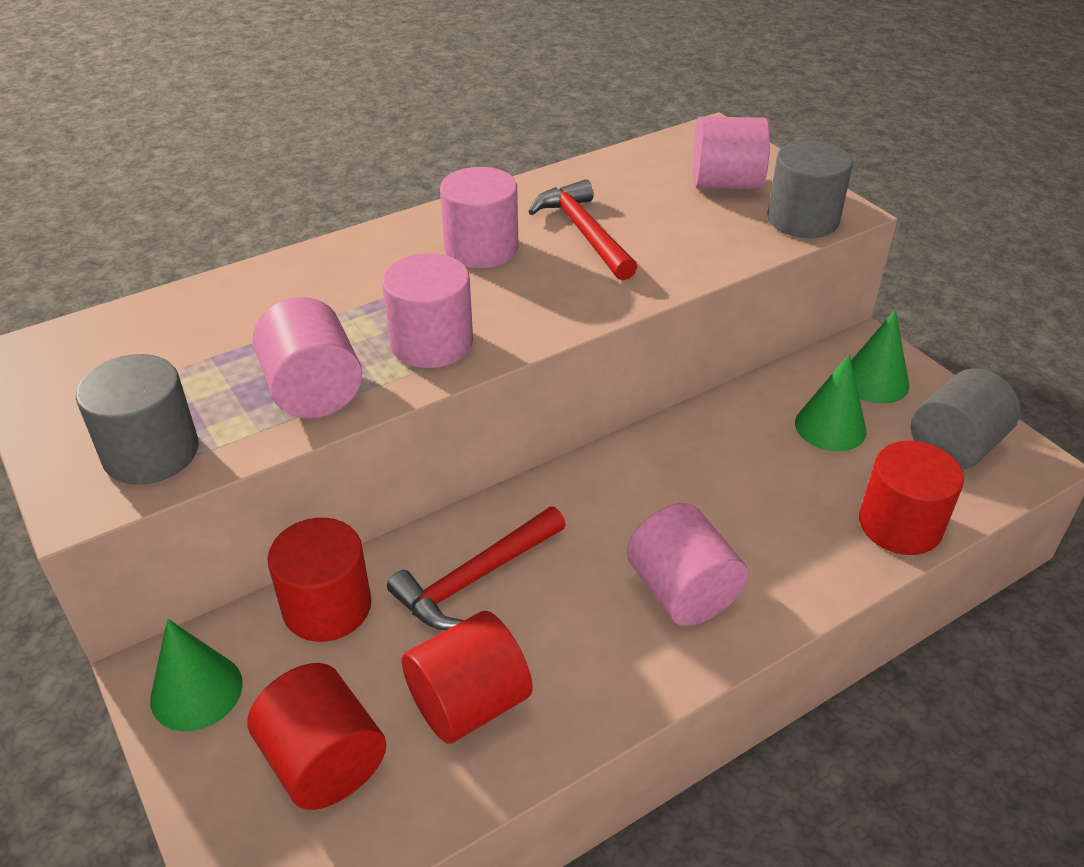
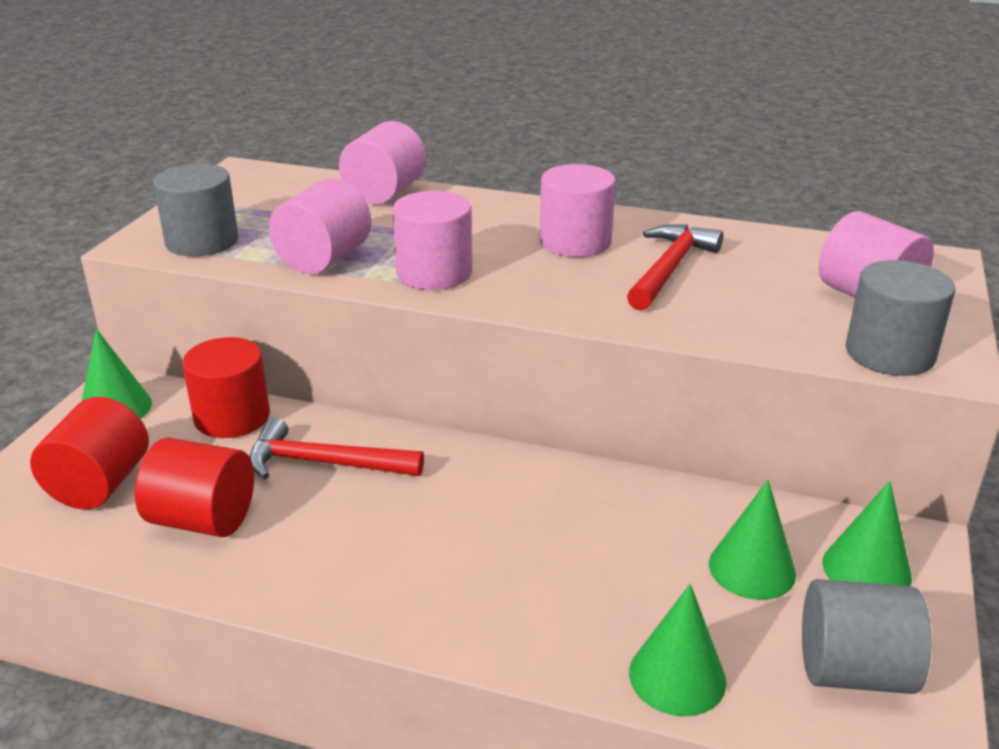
camera: 50 degrees right, 10 degrees down
pink cylinder [627,503,748,626] -> pink cylinder moved to [339,121,426,205]
red cylinder [859,441,964,555] -> green cone [629,584,726,717]

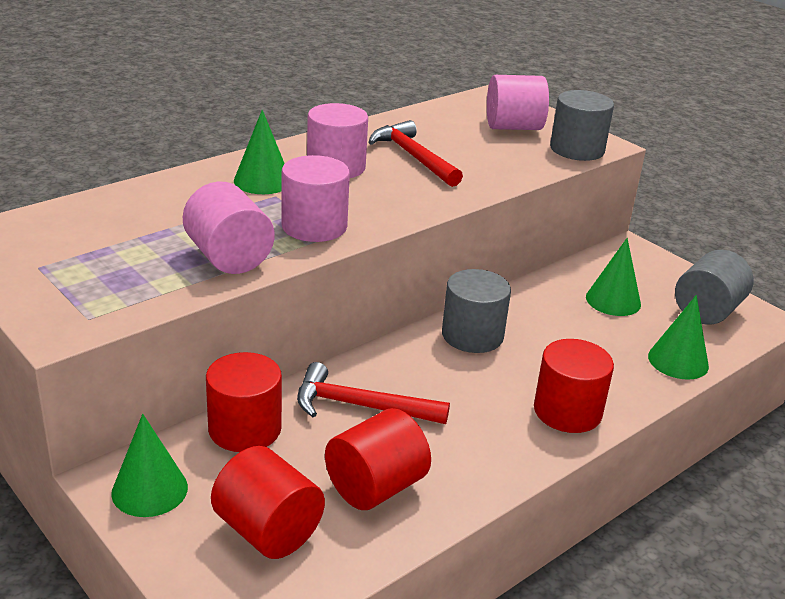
camera: 60 degrees left, 0 degrees up
grey cylinder [153,164,239,257] -> grey cylinder moved to [442,269,511,353]
red hammer [249,417,424,479] -> red hammer turned 60 degrees clockwise [297,362,450,424]
pink cylinder [339,121,426,205] -> none
green cone [822,481,912,586] -> green cone moved to [234,110,285,194]
none -> red cylinder [534,339,614,433]

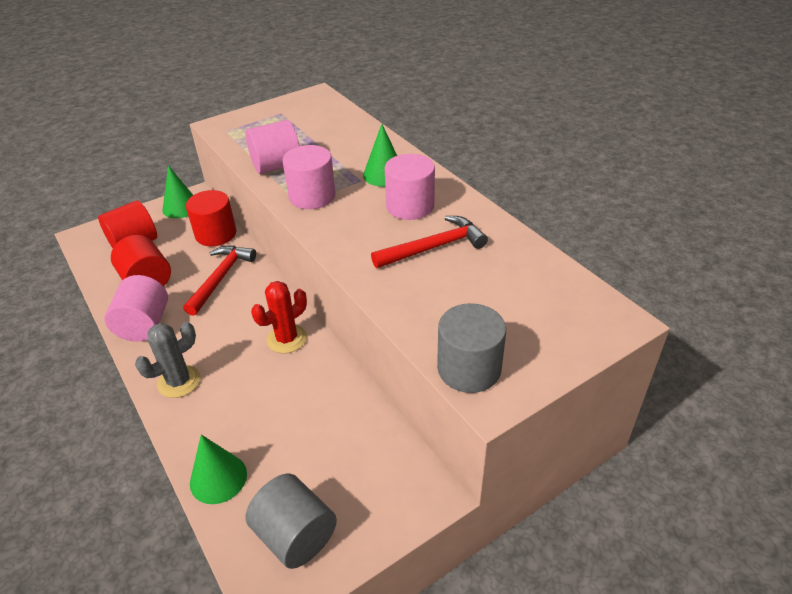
camera: 100 degrees right, 10 degrees up
grey cylinder [442,269,511,353] -> red cactus [251,281,307,354]
pink cylinder [487,75,549,130] -> pink cylinder moved to [104,275,168,342]
red cylinder [534,339,614,433] -> grey cactus [135,322,200,398]
green cone [586,238,641,316] -> none

